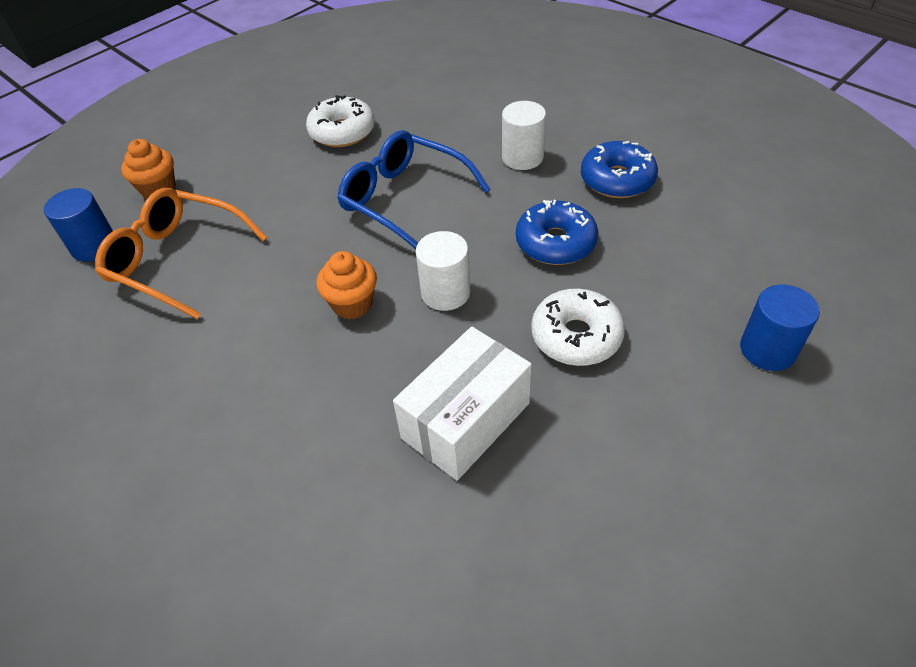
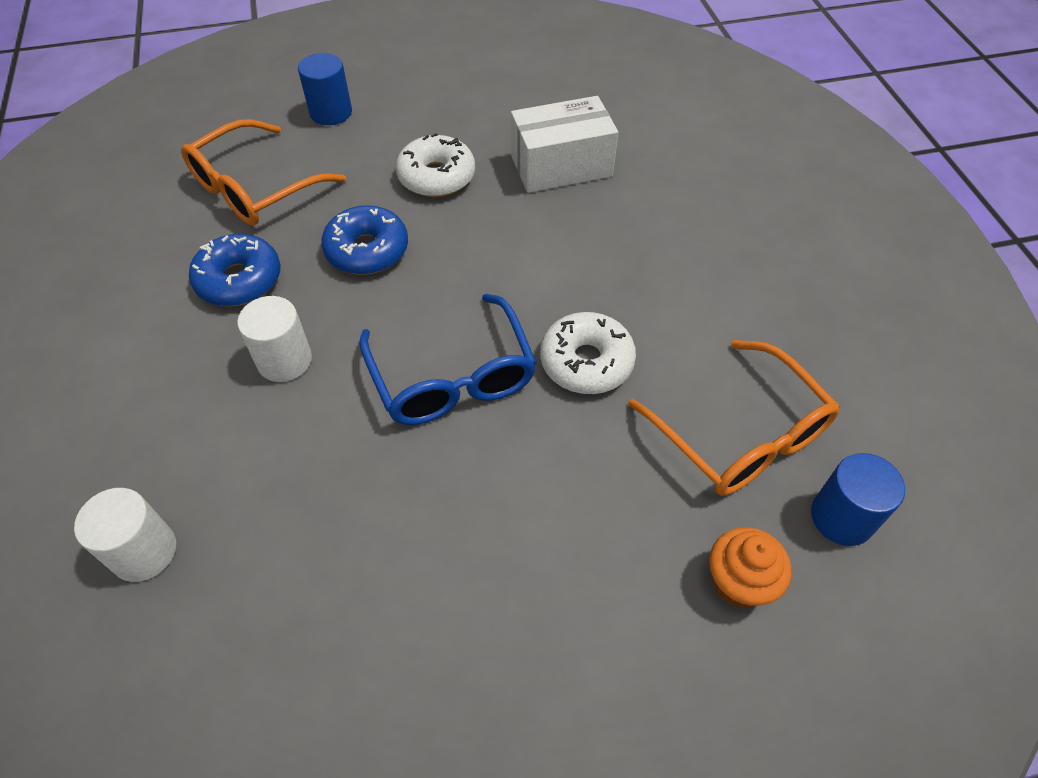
camera: 150 degrees left, 5 degrees up
white donut [306,95,375,147] -> white donut moved to [540,312,636,394]
orange cupcake [316,251,377,319] -> none
white cylinder [416,231,470,311] -> white cylinder moved to [74,488,176,582]
none -> orange glasses [181,119,346,226]

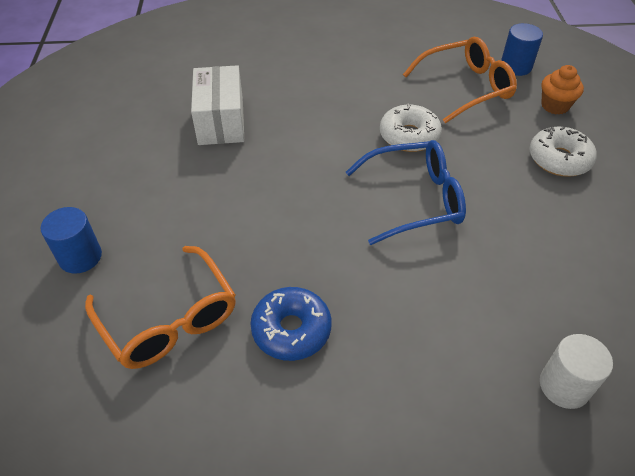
camera: 80 degrees left, 5 degrees down
white cylinder [237,296,312,382] -> none
blue donut [321,205,408,275] -> none
white donut [396,133,475,197] -> white donut moved to [529,127,597,177]

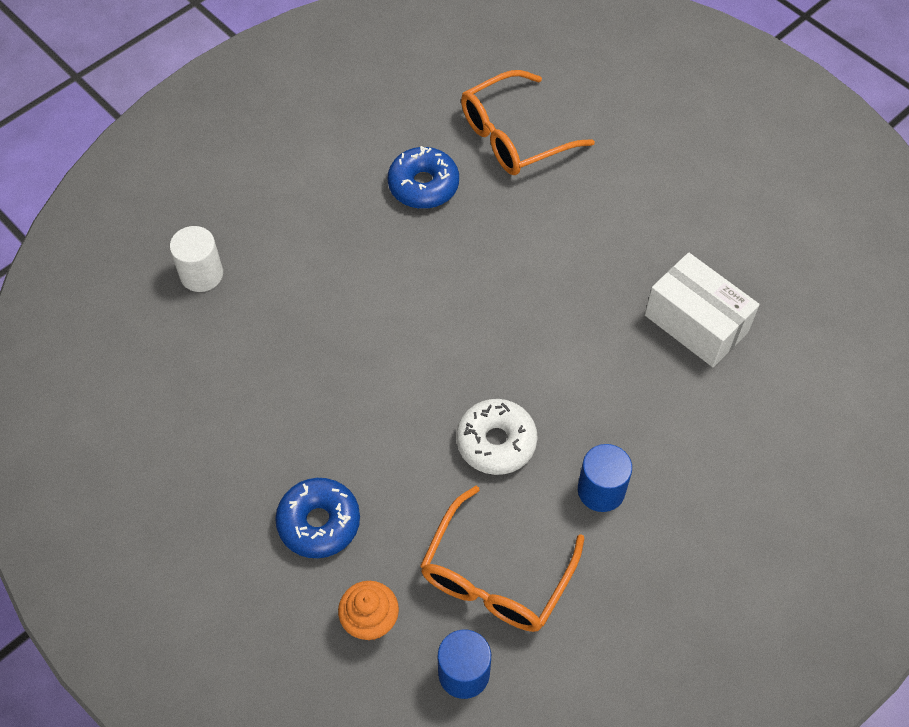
camera: 140 degrees right, 10 degrees up
blue cylinder [41,207,102,274] -> blue cylinder moved to [578,444,632,512]
orange glasses [85,246,236,369] -> orange glasses turned 45 degrees counterclockwise [461,70,595,175]
blue glasses [346,140,466,245] -> none
white donut [529,127,597,177] -> blue donut [275,478,360,558]

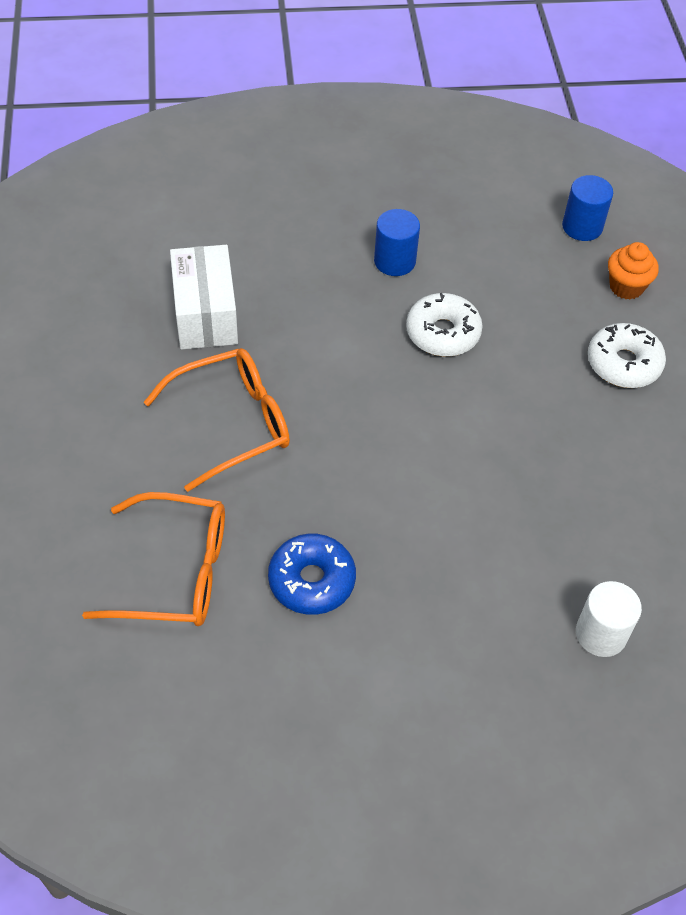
camera: 145 degrees left, 5 degrees down
blue donut [275,478,360,558] -> white donut [588,323,666,388]
orange glasses [420,486,584,632] -> orange glasses moved to [144,348,290,492]

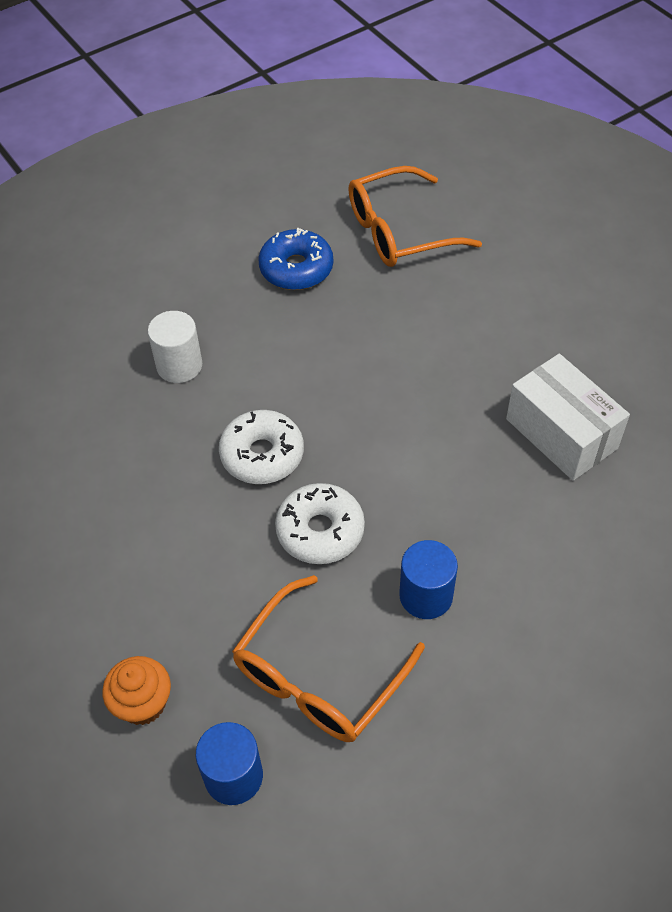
camera: 155 degrees right, 0 degrees up
orange glasses [144,348,290,492] -> orange glasses moved to [232,575,425,742]
white cylinder [576,581,642,657] -> white cylinder moved to [148,311,202,383]
white donut [588,323,666,388] -> white donut moved to [219,410,304,484]

